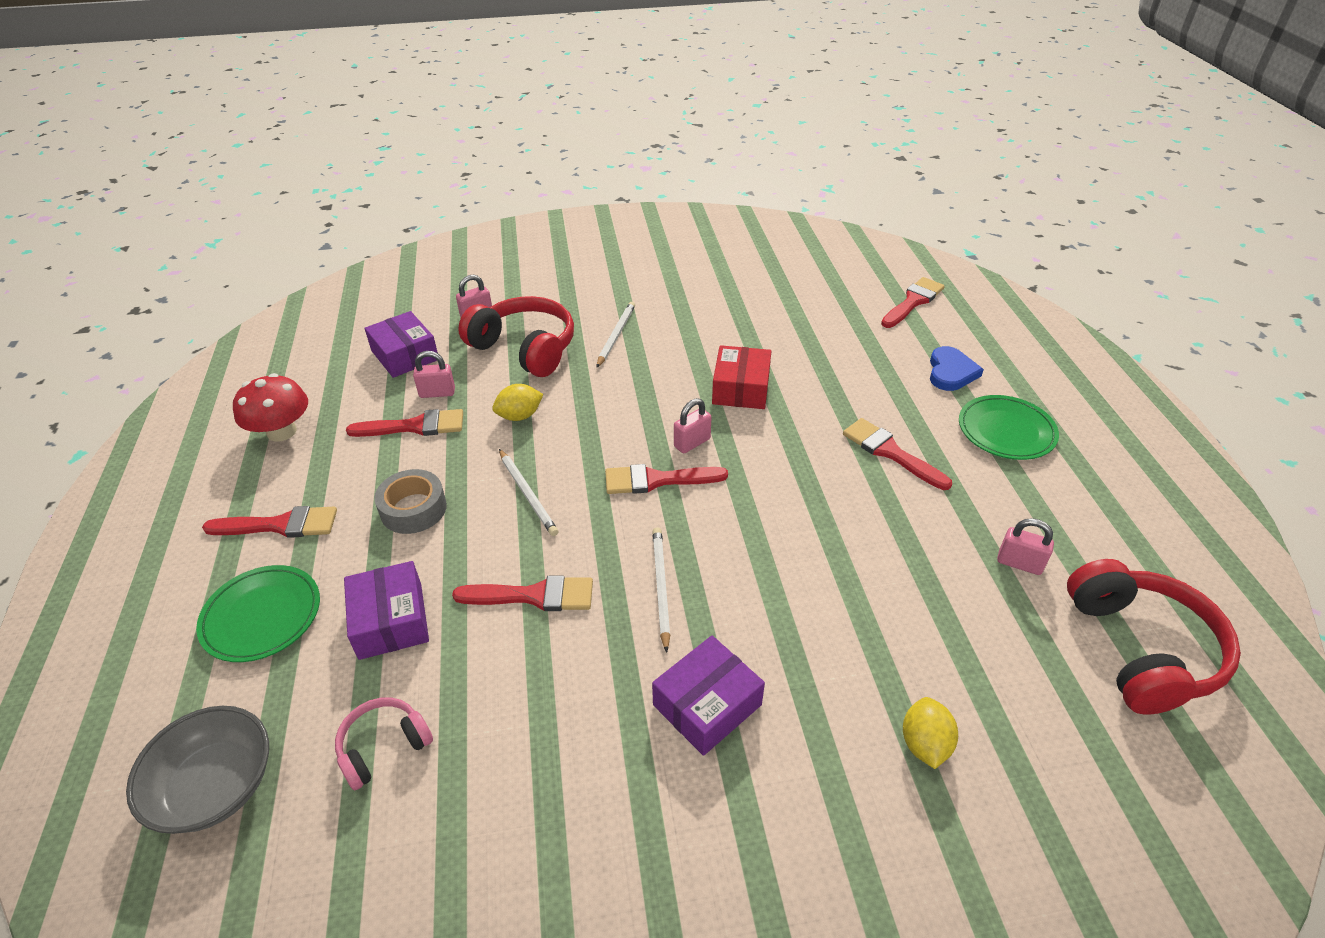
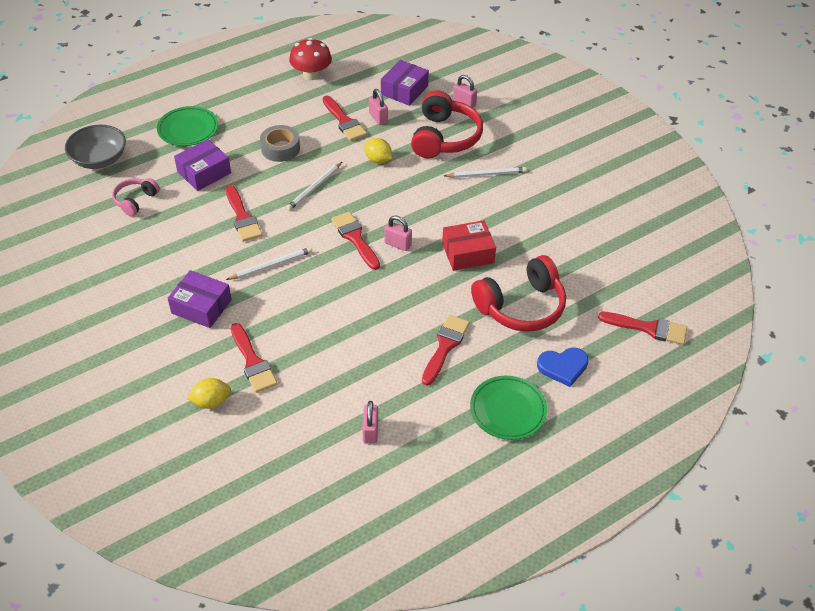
camera: 65 degrees right, 5 degrees up
red brush [202,506,337,538] -> red brush moved to [231,323,278,393]
pink headphones [335,697,433,790] -> pink headphones turned 90 degrees counterclockwise [112,178,160,216]
red headphones [1067,559,1241,715] -> red headphones moved to [471,255,566,332]

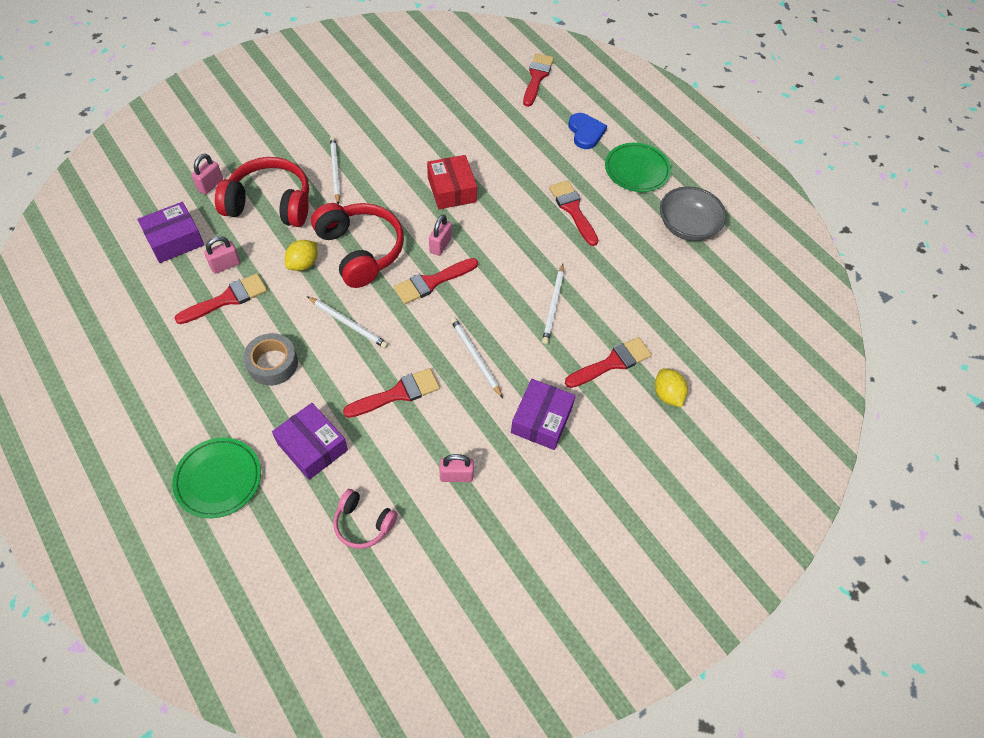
camera: 95 degrees left, 10 degrees up
grey bowl [65,125,126,169] -> grey bowl moved to [660,187,726,241]
red mushroom [289,38,332,80] -> none
pink padlock [362,401,378,444] -> pink padlock moved to [439,454,474,482]
purple box [381,60,429,106] -> purple box turned 60 degrees counterclockwise [137,202,204,263]
red brush [422,315,470,386] -> red brush turned 45 degrees clockwise [549,180,598,246]
red headphones [471,255,566,332] -> red headphones moved to [311,203,404,288]
none -> white pencil [542,264,564,344]

